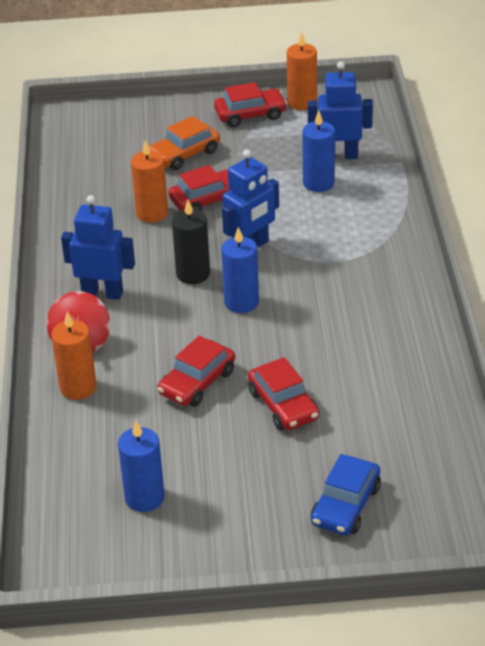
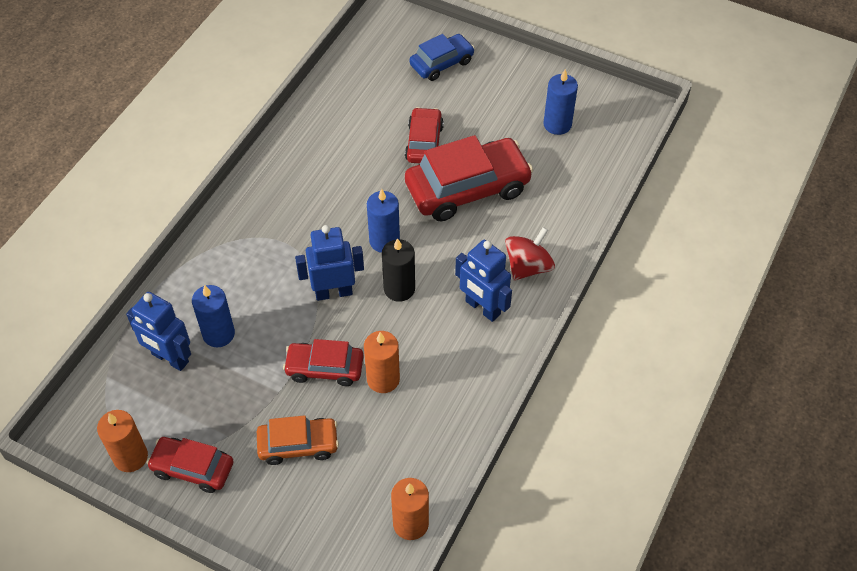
camera: 150 degrees left, 15 degrees up
orange candle [51,312,97,400] -> orange candle moved to [391,478,429,540]
red car [157,336,235,407] -> red car [405,135,533,221], size x1.75

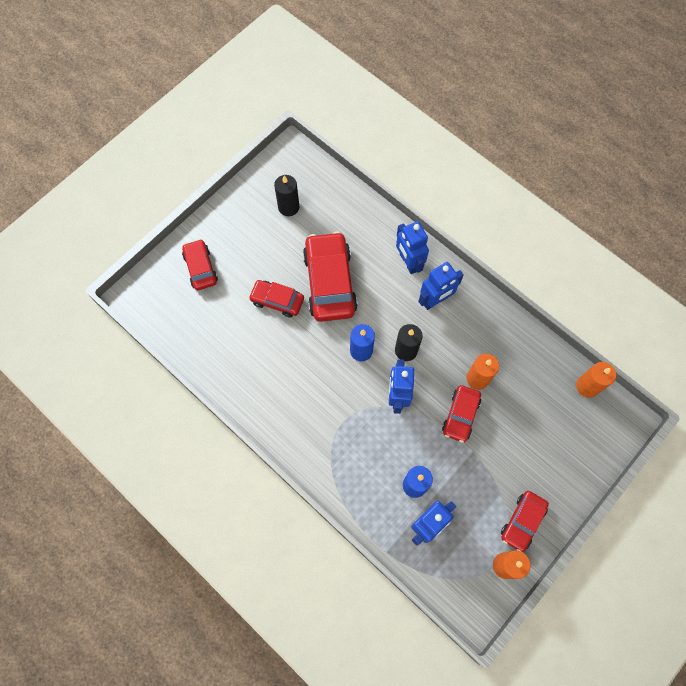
camera: 75 degrees left, 15 degrees up
orange car [257,415,339,465] -> none
blue car [409,34,475,81] -> red car [182,239,218,290]
red spinning top [505,227,555,280] -> blue robot [396,221,429,274]
blue candle [543,69,578,135] -> black candle [274,175,299,216]

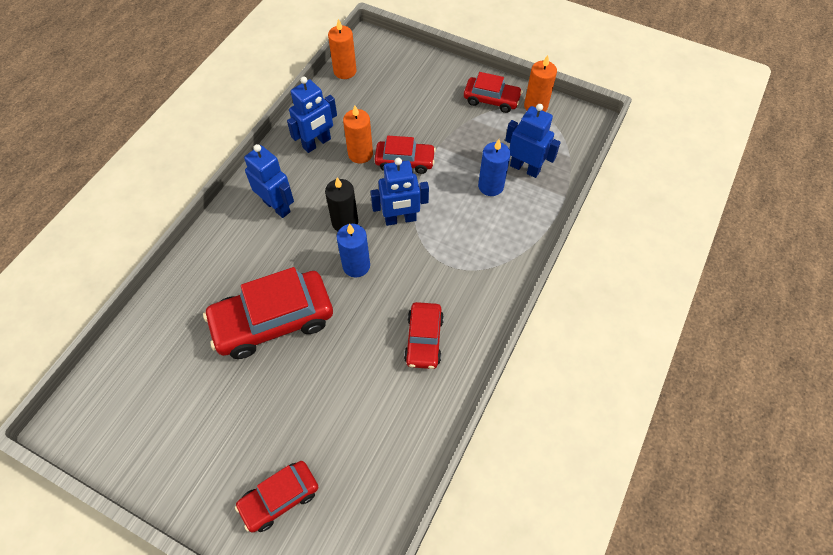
camera: 105 degrees left, 10 degrees down
red car [249,280,304,318] -> red car moved to [404,302,444,369]
black candle [274,175,299,216] -> none
blue robot [396,221,429,274] -> blue robot moved to [287,76,337,153]

